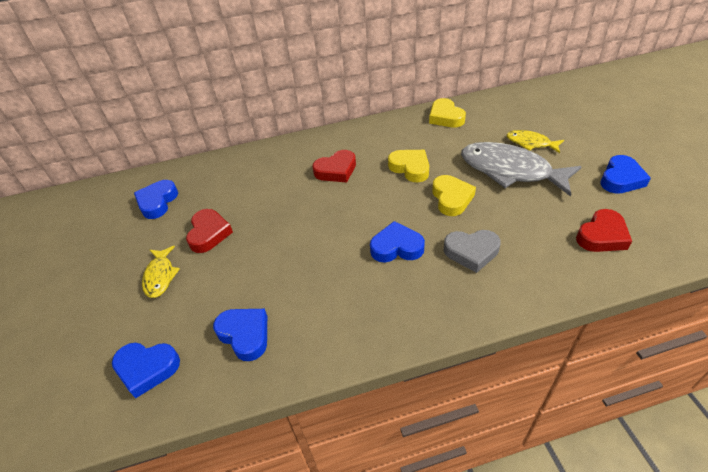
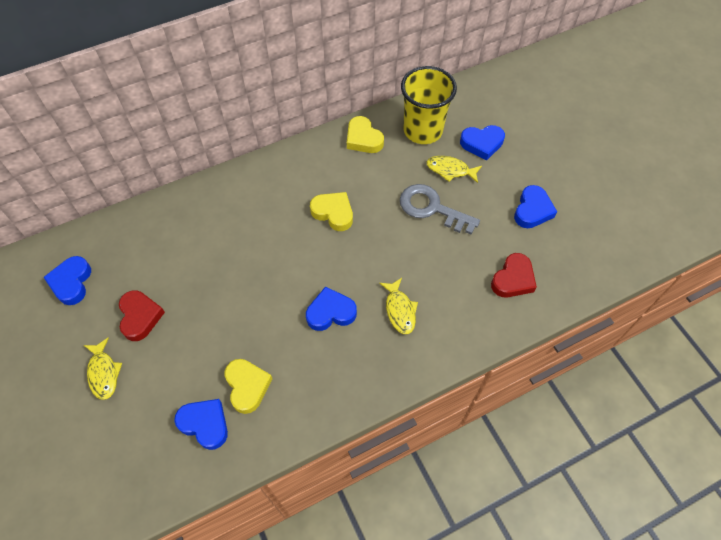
camera: 15 degrees left, 15 degrees up
blue heart [112,343,180,398] -> blue heart moved to [460,125,505,161]
red heart [312,150,356,182] -> none
yellow heart [432,175,476,216] -> yellow heart moved to [225,359,272,414]
grey heart [444,230,501,273] -> yellow fish [379,278,418,334]
grey fish [461,142,582,197] -> grey key [400,184,480,234]
none -> yellow cup [401,66,457,144]

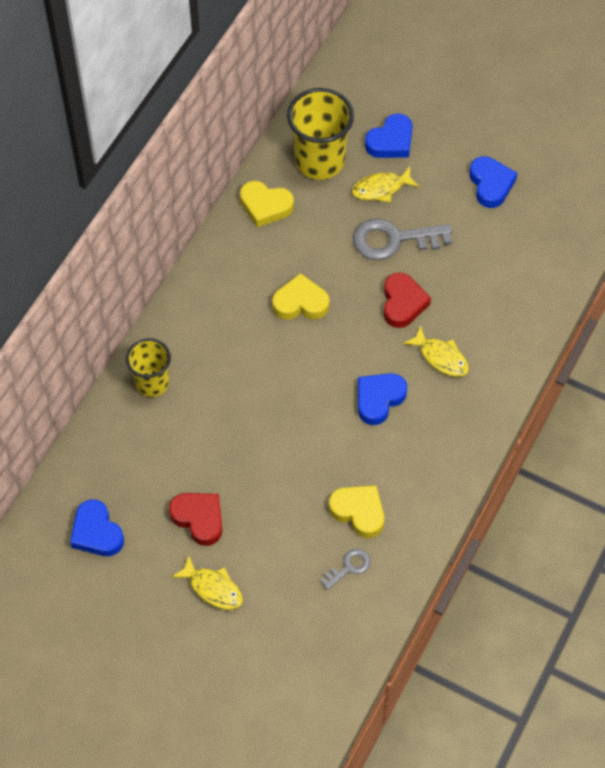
camera: 35 degrees left, 0 degrees up
blue heart [174,399,228,450] -> grey key [320,549,371,590]
red heart [491,253,537,298] -> red heart moved to [384,273,431,328]
none -> yellow cup [126,338,171,397]

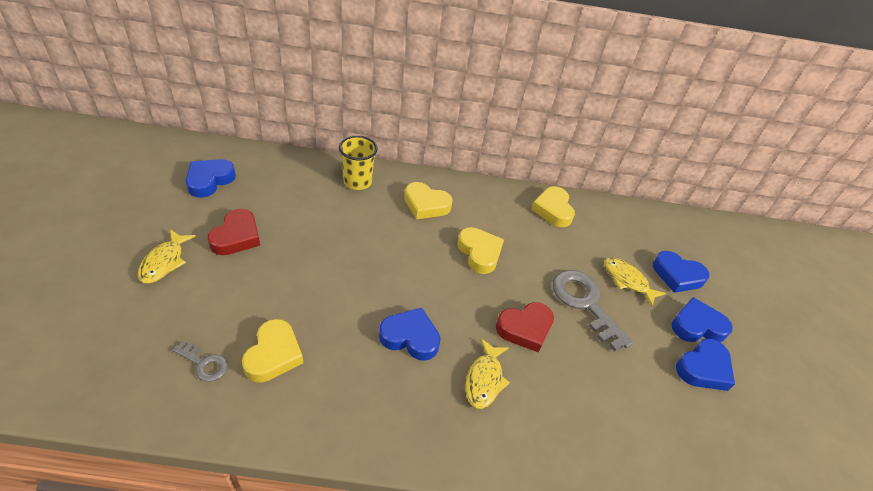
camera: 60 degrees right, 15 degrees down
yellow cup [287,88,354,180] -> none
none -> yellow heart [404,182,453,219]
none -> blue heart [671,297,733,342]

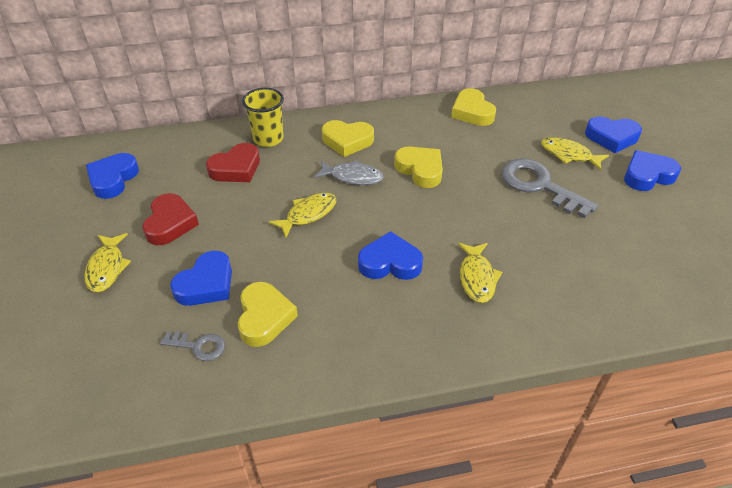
camera: 10 degrees left, 0 degrees up
red heart [496,302,554,352] -> red heart moved to [206,143,260,182]
blue heart [676,338,735,391] -> blue heart moved to [170,251,232,306]
none -> yellow fish [269,193,337,237]
none -> grey fish [314,160,384,185]

